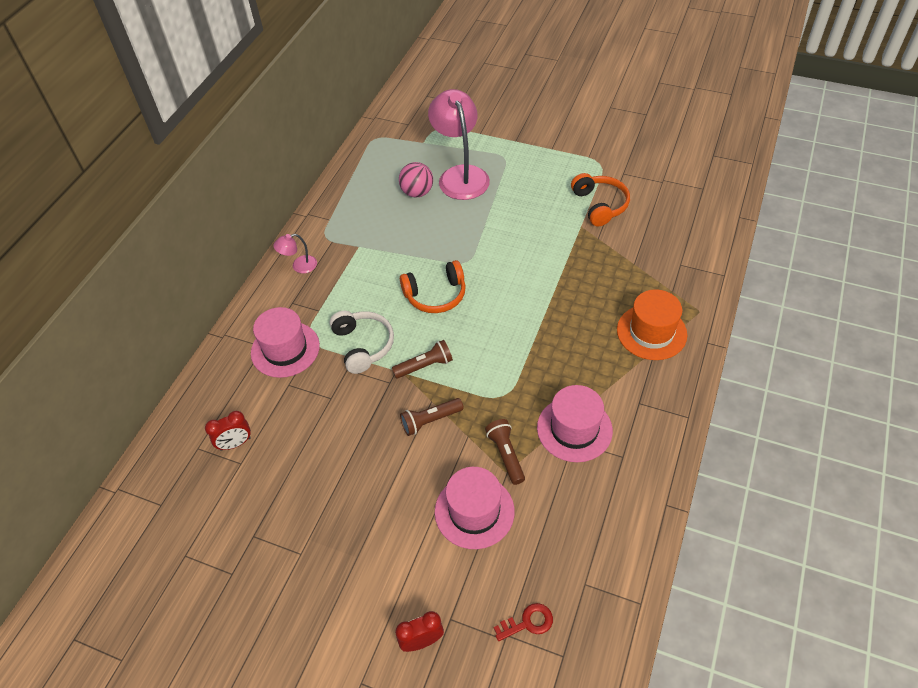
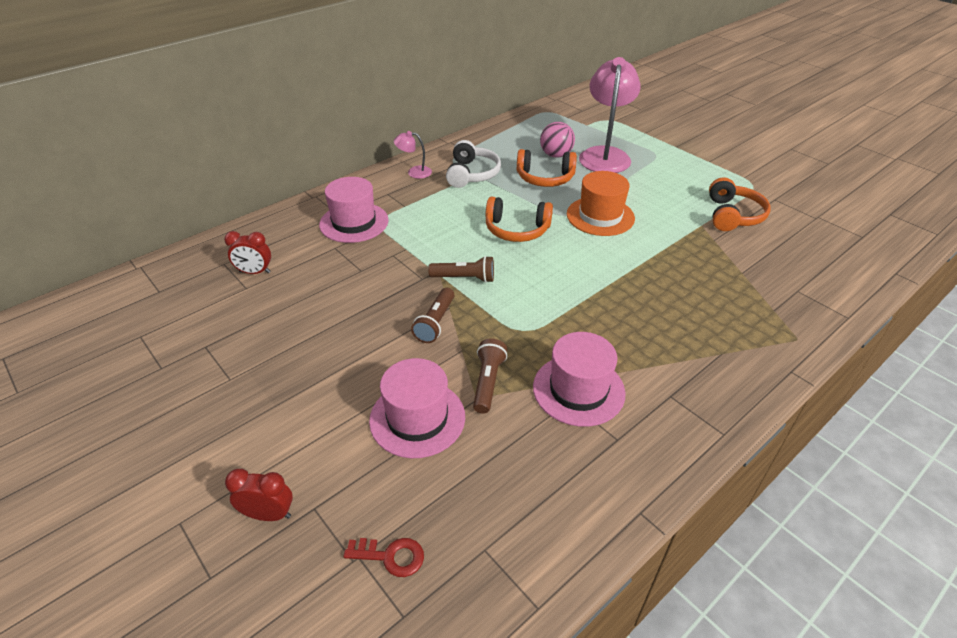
camera: 25 degrees right, 10 degrees down
white headphones [329,311,394,374] -> white headphones moved to [446,140,501,188]
brown flashlight [400,398,464,436] -> brown flashlight turned 75 degrees counterclockwise [411,288,454,343]
orange hat [617,289,687,360] -> orange hat moved to [567,171,635,236]
none -> orange headphones [517,149,577,187]

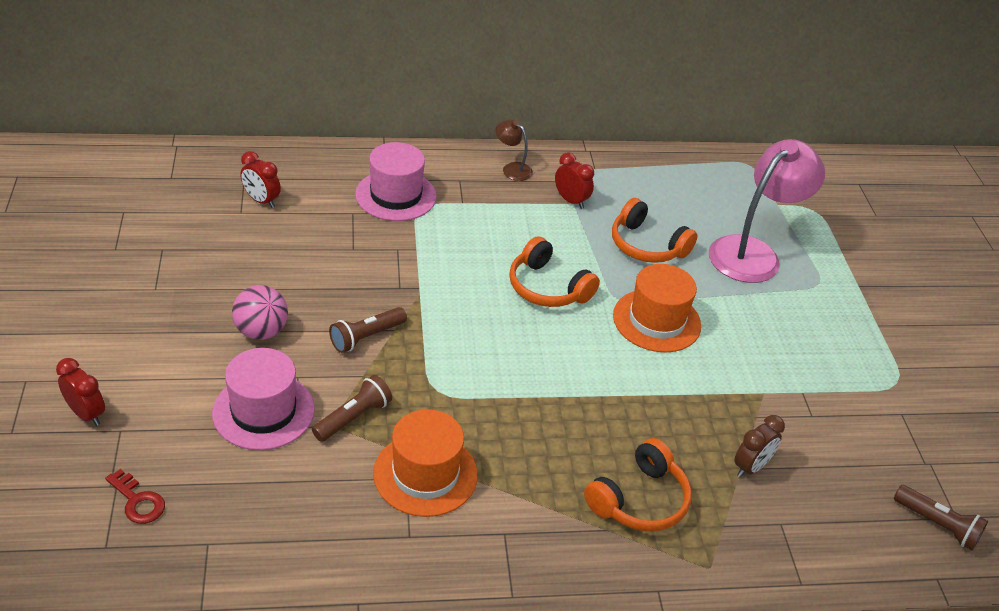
camera: 30 degrees right, 0 degrees up
pink lamp [394,131,432,179] -> brown lamp [496,120,533,181]
brown flashlight [428,256,494,283] -> brown flashlight moved to [894,485,988,550]
white headphones [446,140,501,188] -> red clock [555,152,594,209]
pink hat [533,332,625,427] -> orange hat [373,409,478,517]
pink ball [540,122,575,158] -> pink ball moved to [232,285,288,340]
orange headphones [709,177,770,231] -> orange headphones moved to [584,438,692,532]
none -> brown clock [734,415,785,478]

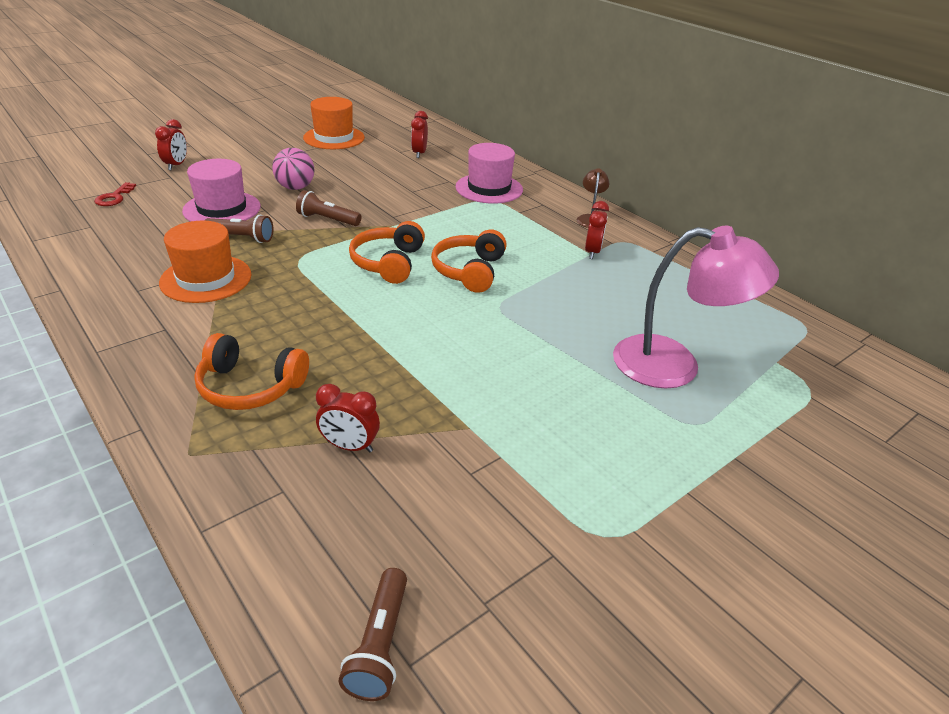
camera: 60 degrees right, 5 degrees down
orange headphones [612,198,697,263] -> orange headphones moved to [349,221,425,284]
orange hat [613,264,701,352] -> orange hat moved to [303,97,365,149]
brown clock [734,415,785,478] -> red clock [316,384,380,452]

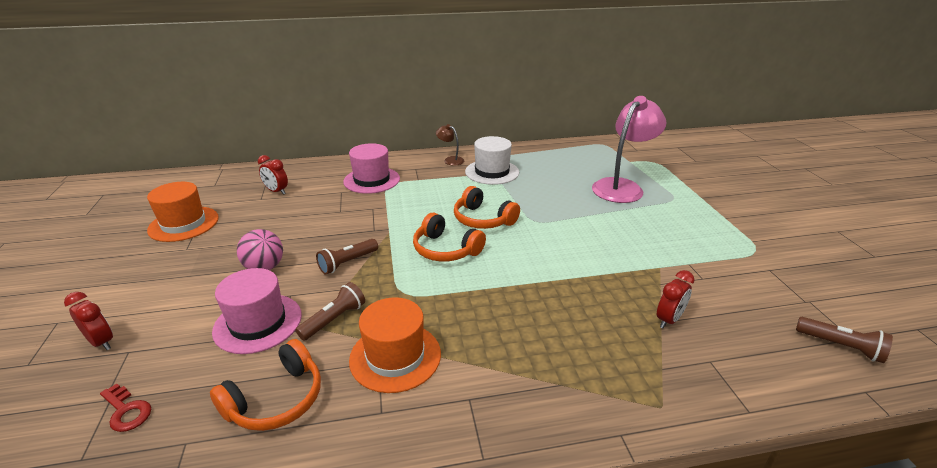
camera: 60 degrees left, 5 degrees down
orange headphones [194,333,309,410] -> orange headphones moved to [210,339,321,431]
red clock [585,201,609,259] -> white hat [465,136,519,185]

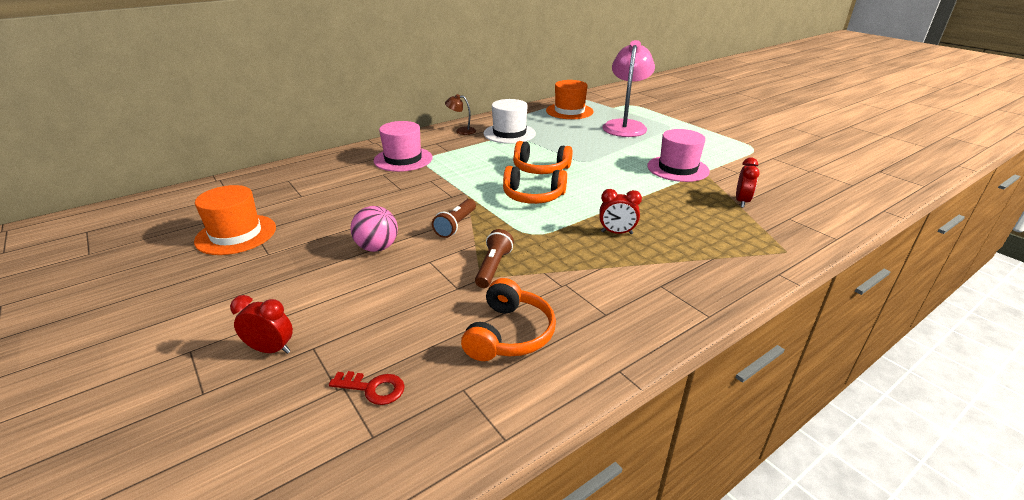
camera: 25 degrees left, 0 degrees up
pink hat [212,268,302,354] -> pink hat moved to [647,129,710,182]
red clock [258,155,288,195] -> red clock moved to [599,189,642,234]
orange hat [349,297,441,393] -> orange hat moved to [546,80,593,119]
brown flashlight [796,317,893,363] -> none

